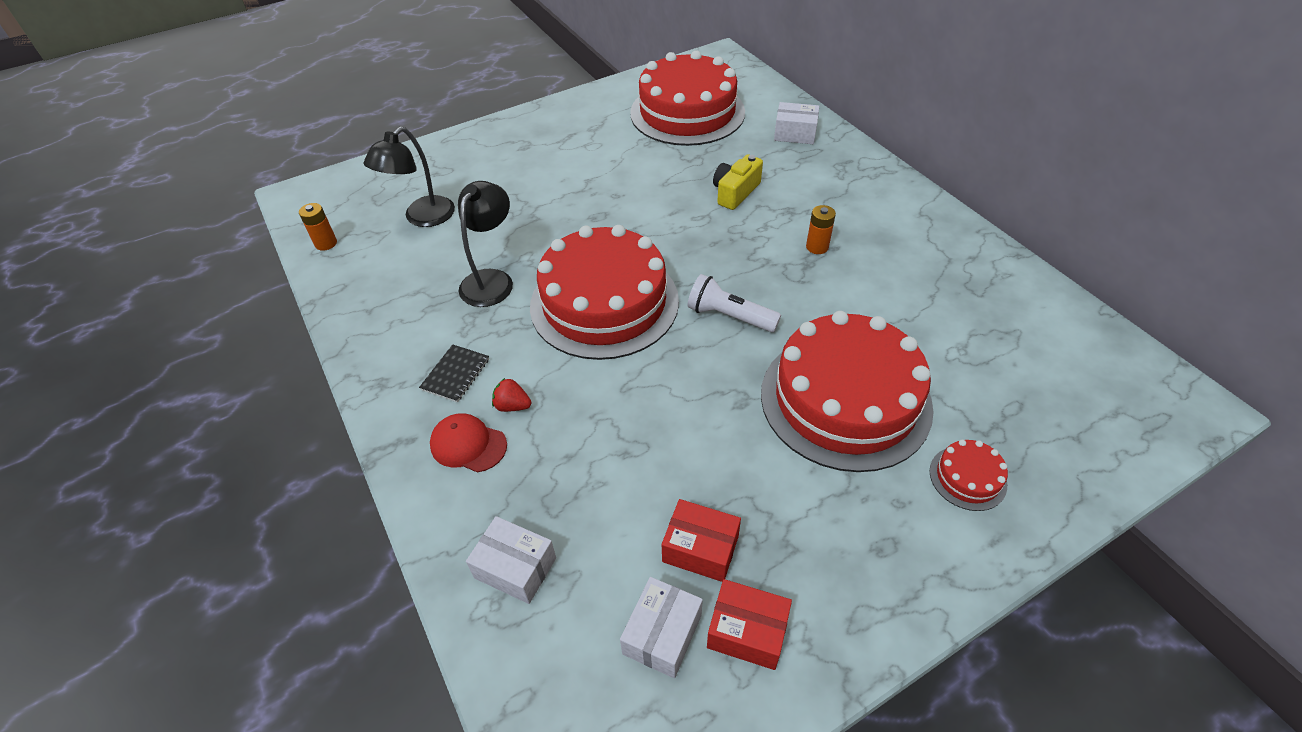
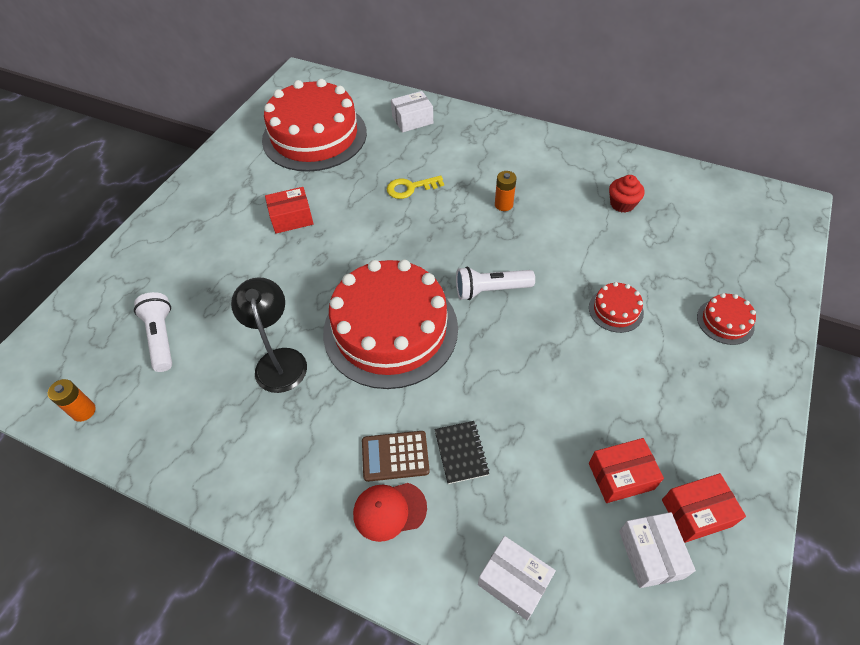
camera: 35 degrees left, 5 degrees up
black lamp [364,127,455,227] -> white flashlight [134,292,172,372]
black notebook [419,344,489,402] -> black notebook moved to [434,421,490,484]
white box [466,516,556,604] -> white box turned 45 degrees clockwise [478,536,556,620]
red strawberry [492,378,531,412] -> brown calculator [362,431,430,482]
yellow camera [713,155,763,210] -> yellow key [387,175,444,199]
red cake [761,311,934,472] -> red cake [589,282,644,333], size x0.40
none -> red box [265,187,314,234]
none -> red cupcake [609,175,645,213]

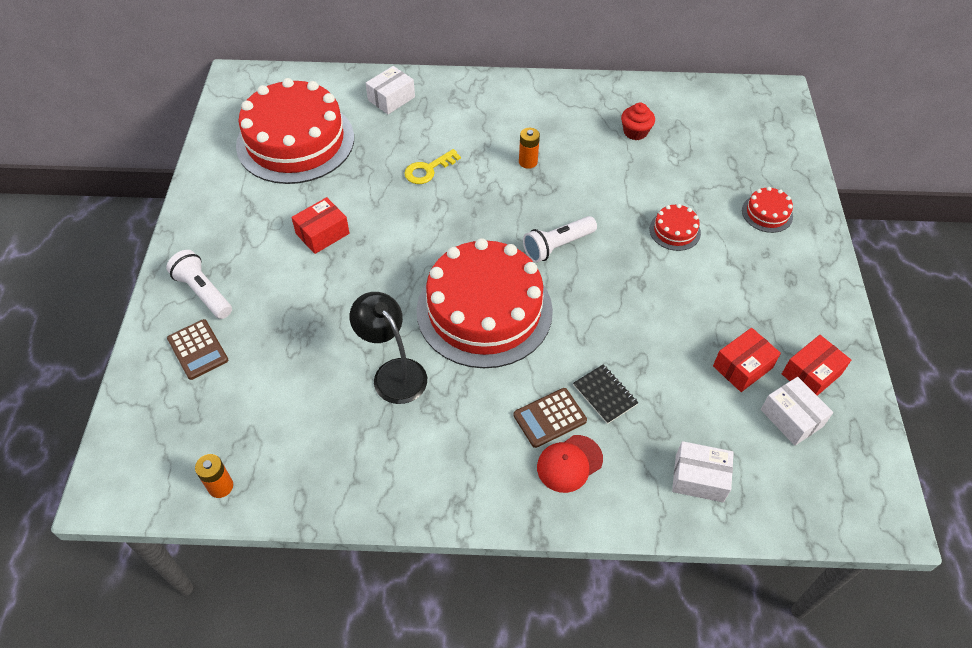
camera: 25 degrees left, 0 degrees up
white flashlight [134,292,172,372] -> white flashlight moved to [166,250,232,319]
none -> brown calculator [167,319,228,380]

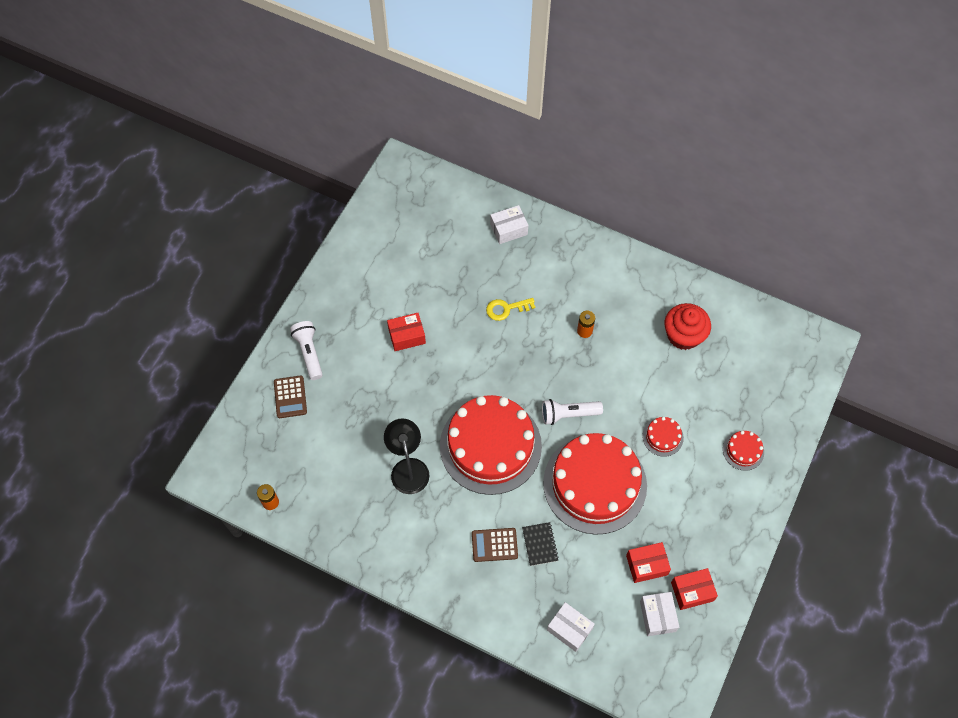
camera: 25 degrees right, 10 degrees up
red cake [236,78,354,184] -> red cake moved to [543,433,647,535]
red cap [537,435,603,493] -> none
red cupcake [621,103,655,140] -> red cupcake [664,303,711,350], size x1.62

